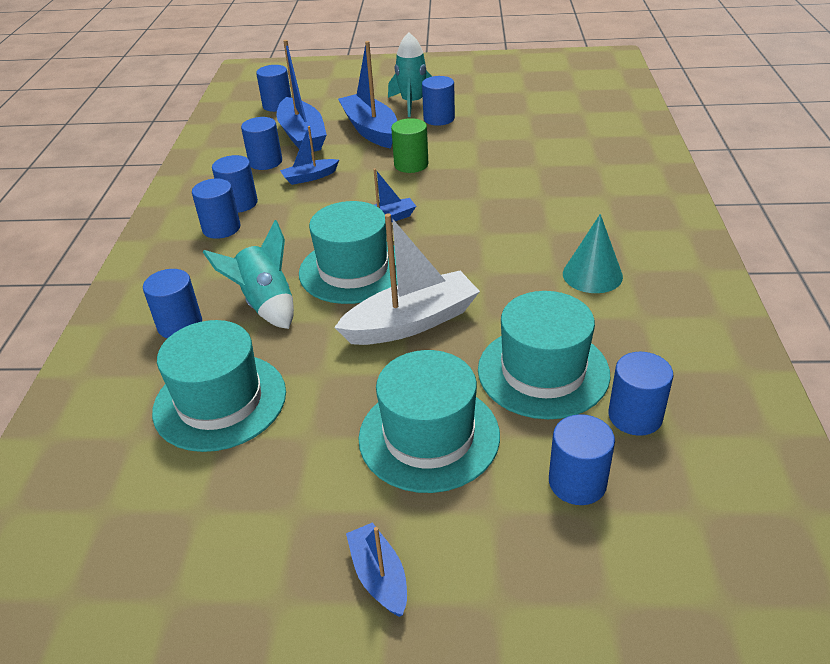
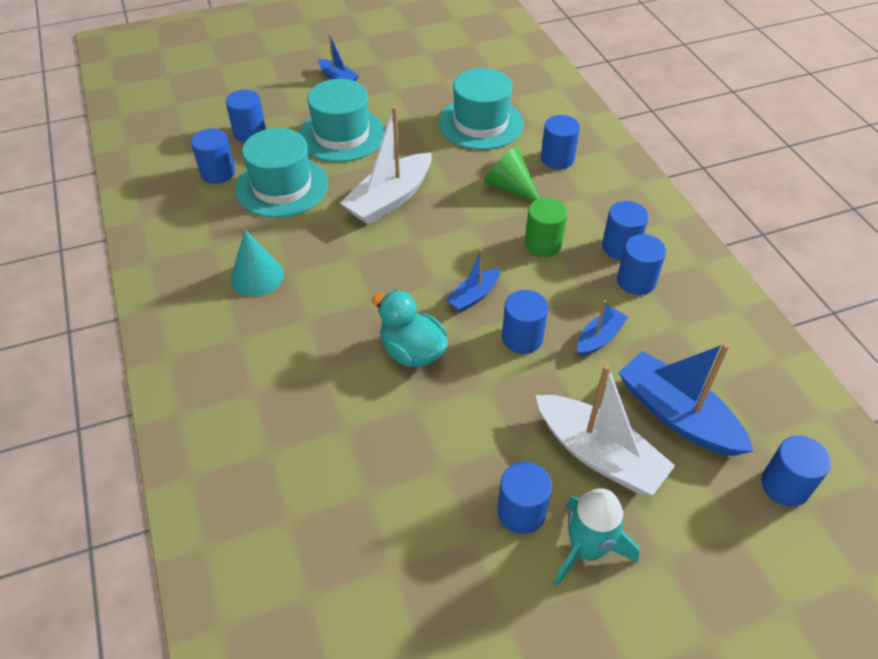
camera: 155 degrees right, 10 degrees up
turquoise rocket [203,220,294,329] -> green cone [484,146,540,202]
blue cylinder [241,117,282,170] -> blue cylinder moved to [502,290,548,354]
turquoise hat [299,201,398,304] -> none
blue boat [338,41,397,149] -> white boat [536,364,675,495]
green cylinder [391,118,428,173] -> green cylinder moved to [525,198,567,257]
none -> turquoise duck [372,290,448,367]

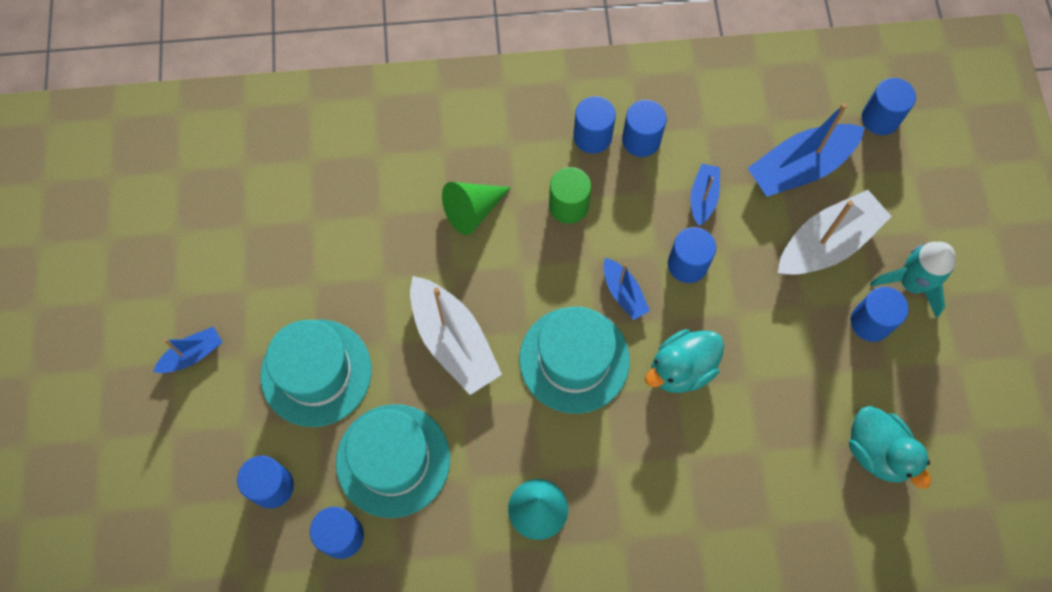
camera: 75 degrees left, 20 degrees up
turquoise hat [438,68,524,150] -> turquoise hat moved to [519,307,630,414]
blue cylinder [541,115,580,169] -> none
blue boat [577,300,628,357] -> blue boat turned 45 degrees clockwise [691,164,720,226]
none -> turquoise duck [849,406,931,489]

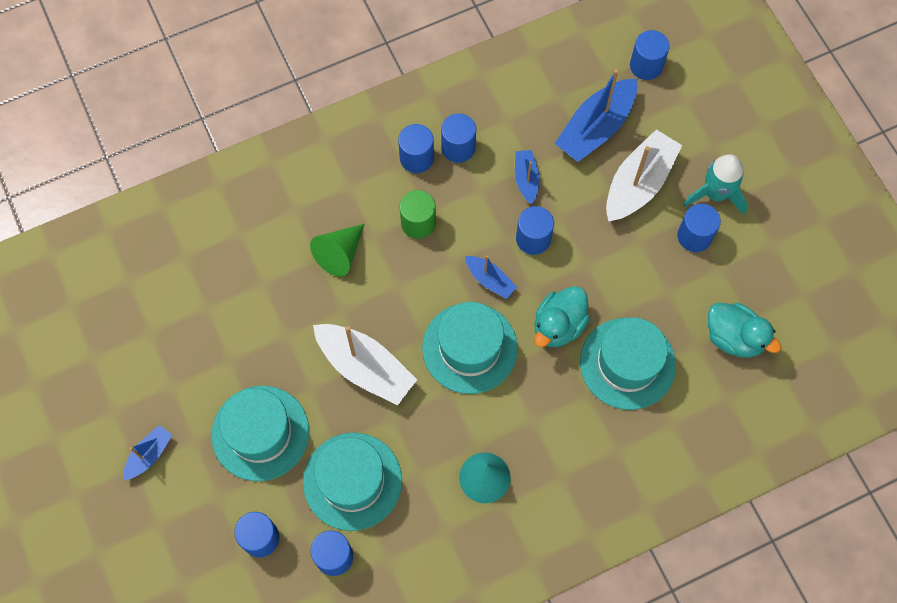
camera: 20 degrees left, 0 degrees up
none -> turquoise hat [580,317,676,410]

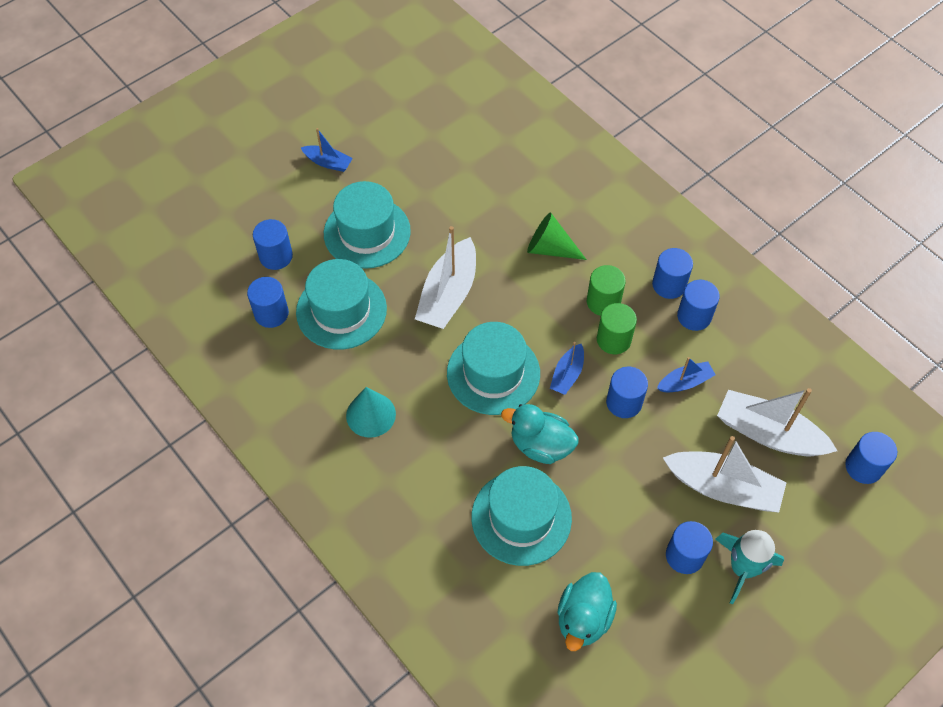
camera: 75 degrees right, 10 degrees down
blue boat [554,69,637,162] -> white boat [717,388,837,457]
none -> green cylinder [597,303,637,354]

